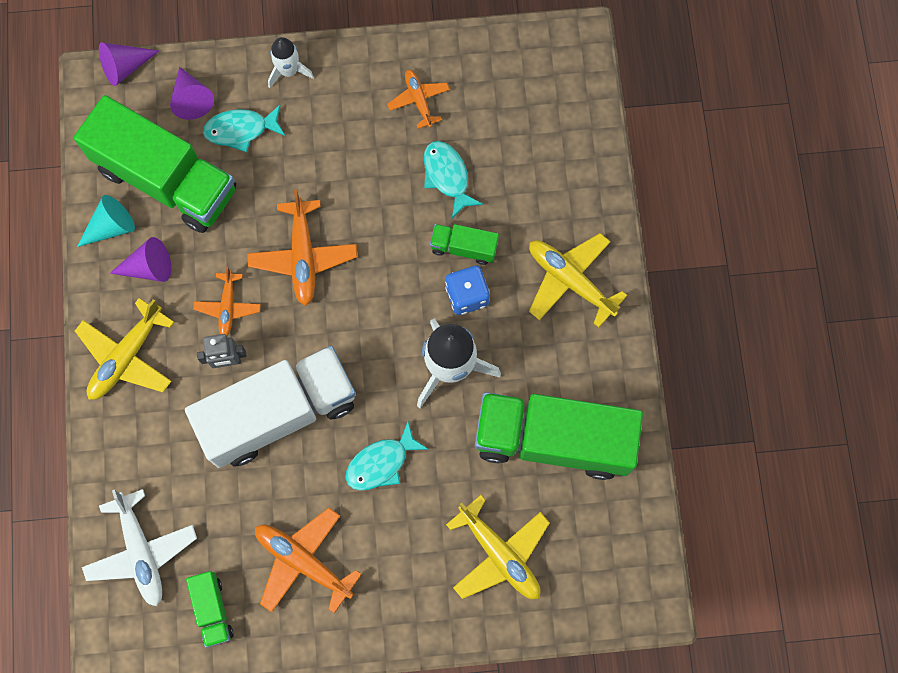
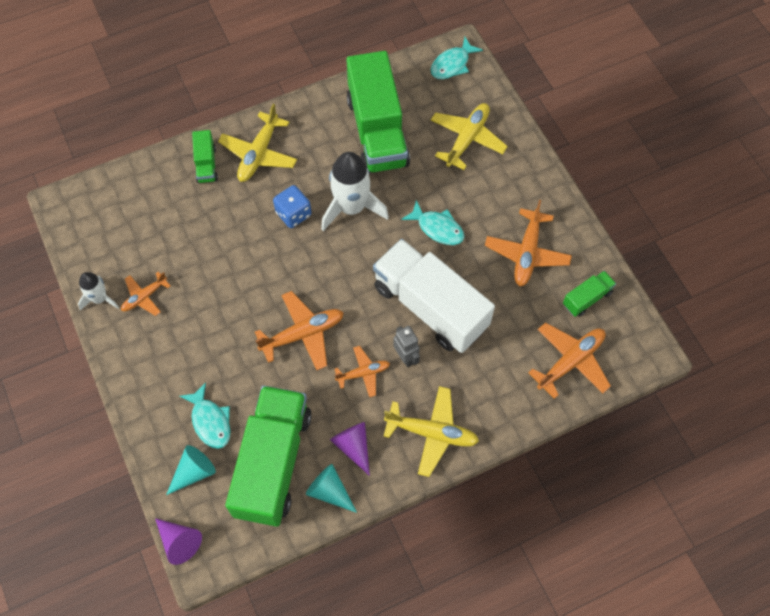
camera: 110 degrees left, 10 degrees down
white plane [82,489,197,606] -> orange plane [528,322,611,399]
purple cone [170,67,214,120] -> turquoise cone [166,445,216,495]
white rocket [268,37,314,88] -> white rocket moved to [78,272,119,311]
turquoise fish [424,141,483,218] -> turquoise fish moved to [431,37,483,79]
green truck [430,224,499,265] -> green truck moved to [192,130,218,183]

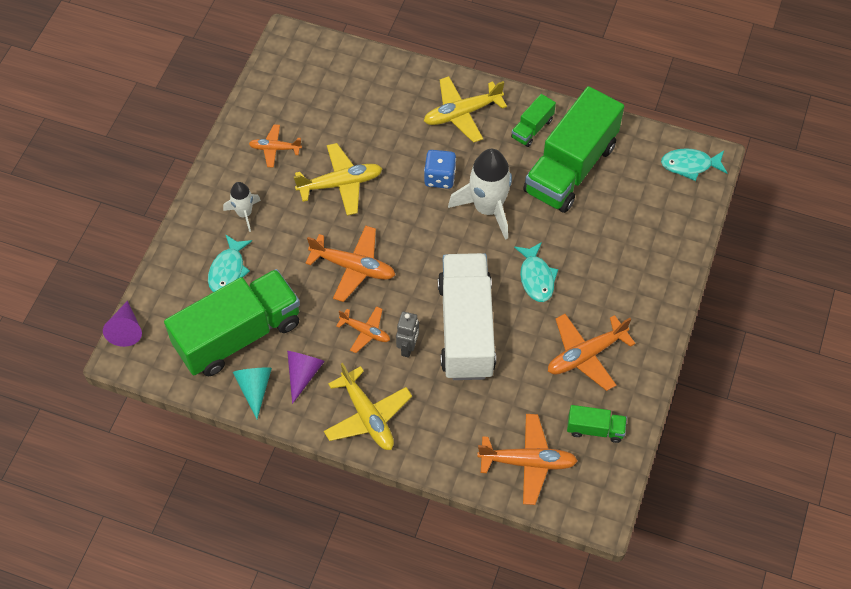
camera: 45 degrees right, 5 degrees down
white rocket [78,272,119,311] -> white rocket moved to [223,182,261,232]
turquoise cone [166,445,216,495] -> none
green truck [192,130,218,183] -> green truck moved to [511,94,556,147]
yellow plane [431,103,508,170] -> yellow plane moved to [294,143,382,216]

